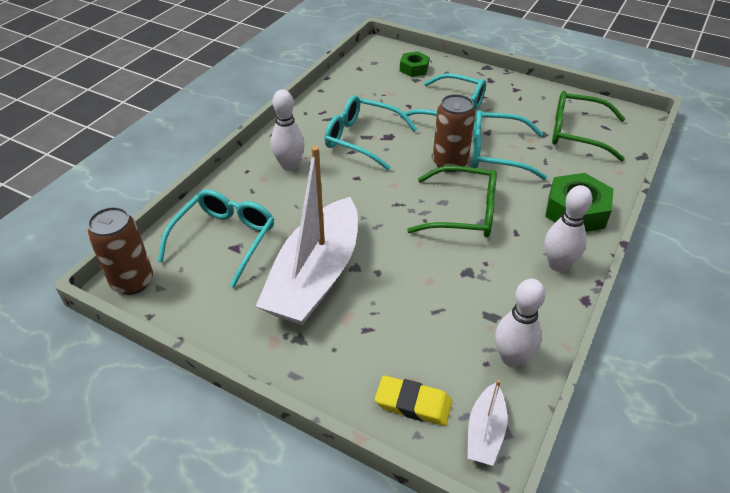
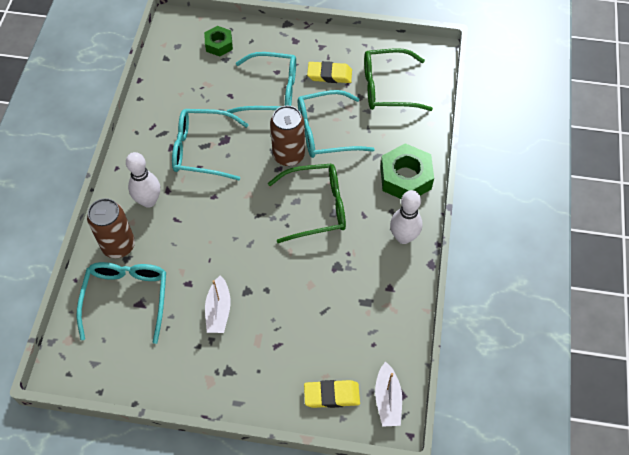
camera: 20 degrees left, 15 degrees up
brown can [87,207,153,295] -> brown can moved to [87,198,135,258]
white boat [256,146,358,325] -> white boat [205,275,231,333], size x0.44
white bowling pin [495,279,546,367] -> none
none -> yellow eraser [307,61,352,83]

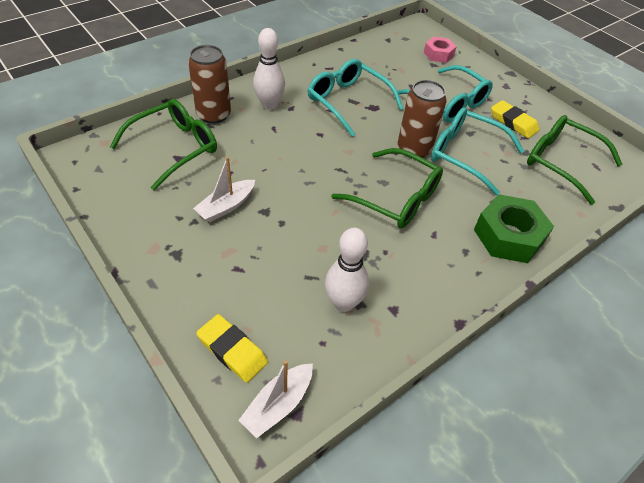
camera: 40 degrees right, 10 degrees down
turquoise glasses [77,262,166,344] -> green glasses [110,99,217,190]
green nut [204,26,233,56] -> pink nut [424,37,457,63]
white bowling pin [390,190,423,244] -> white bowling pin moved to [325,228,369,312]

